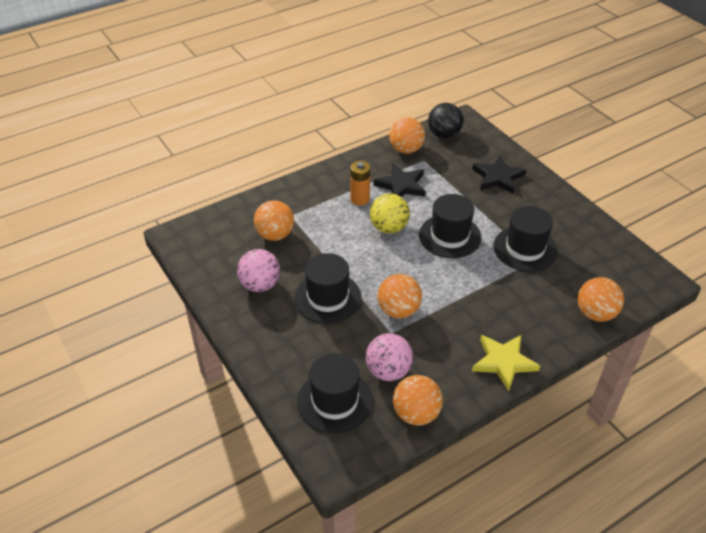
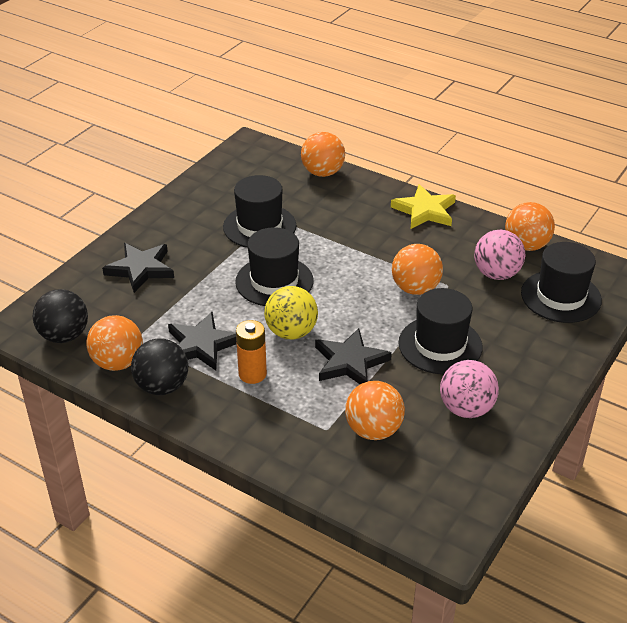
camera: 115 degrees left, 5 degrees down
none -> black ball [131,338,188,395]
none -> black star [315,328,392,384]

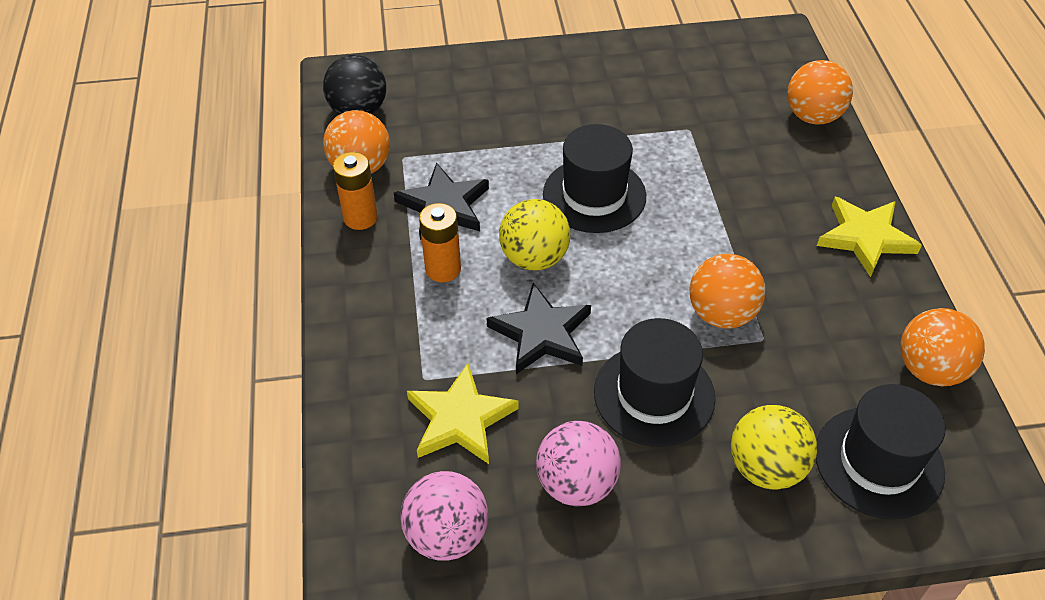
camera: 50 degrees right, 10 degrees up
black star [102,243,174,293] -> none
black ball [131,338,188,395] -> orange battery [333,152,378,230]
black hat [223,175,297,248] -> none
orange ball [345,381,405,440] -> yellow star [407,363,519,464]
pink ball [474,230,525,280] -> pink ball moved to [400,471,489,560]
none -> yellow ball [731,405,817,490]

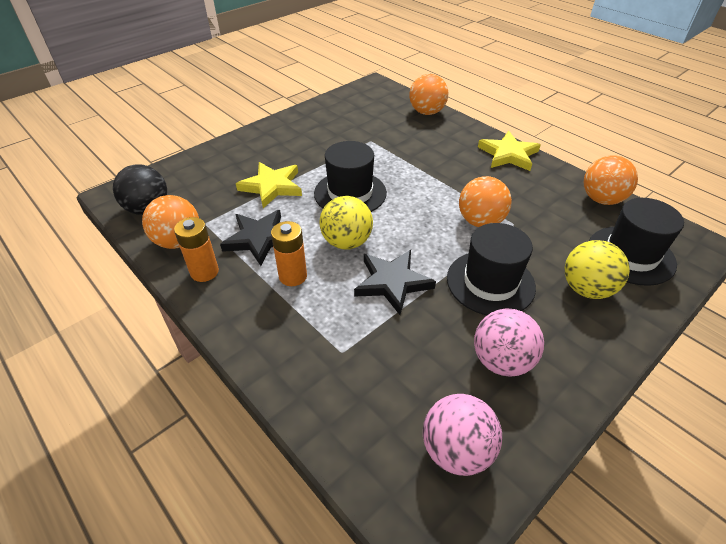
camera: 35 degrees left, 5 degrees down
yellow star [407,363,519,464] -> yellow star moved to [236,162,302,208]

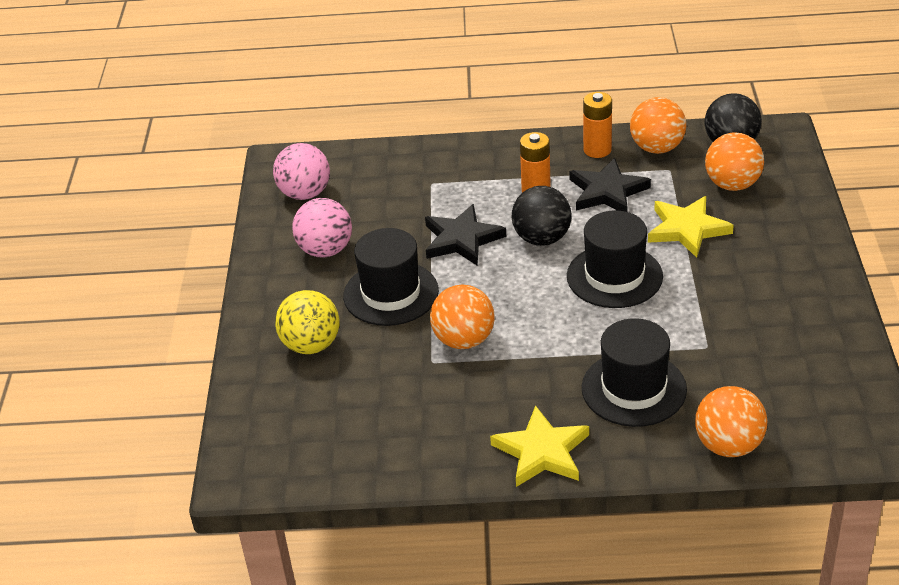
camera: 135 degrees right, 5 degrees down
yellow ball [319,196,373,249] -> black ball [512,186,572,246]
orange ball [584,155,638,205] -> orange ball moved to [705,132,764,191]
black hat [589,198,684,286] -> black hat moved to [582,318,687,427]

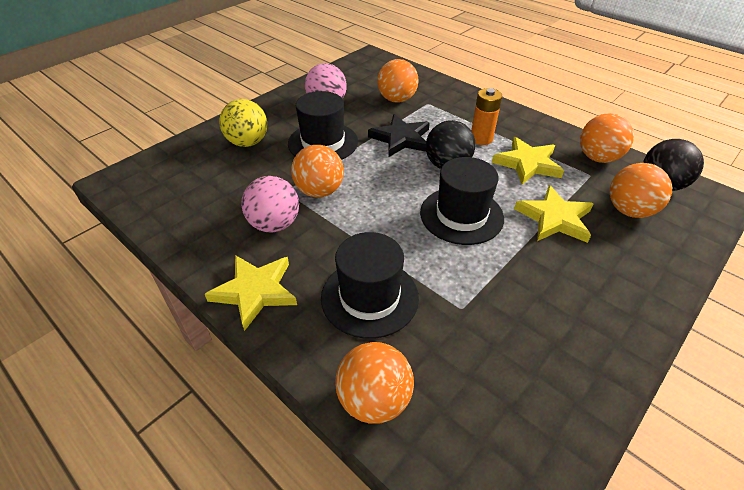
camera: 40 degrees right, 5 degrees up
pink ball [273,143,330,200] -> pink ball moved to [241,176,299,233]
black star [570,158,651,212] -> yellow star [492,137,564,185]
orange battery [583,92,612,158] -> none
none -> orange ball [377,59,419,103]

